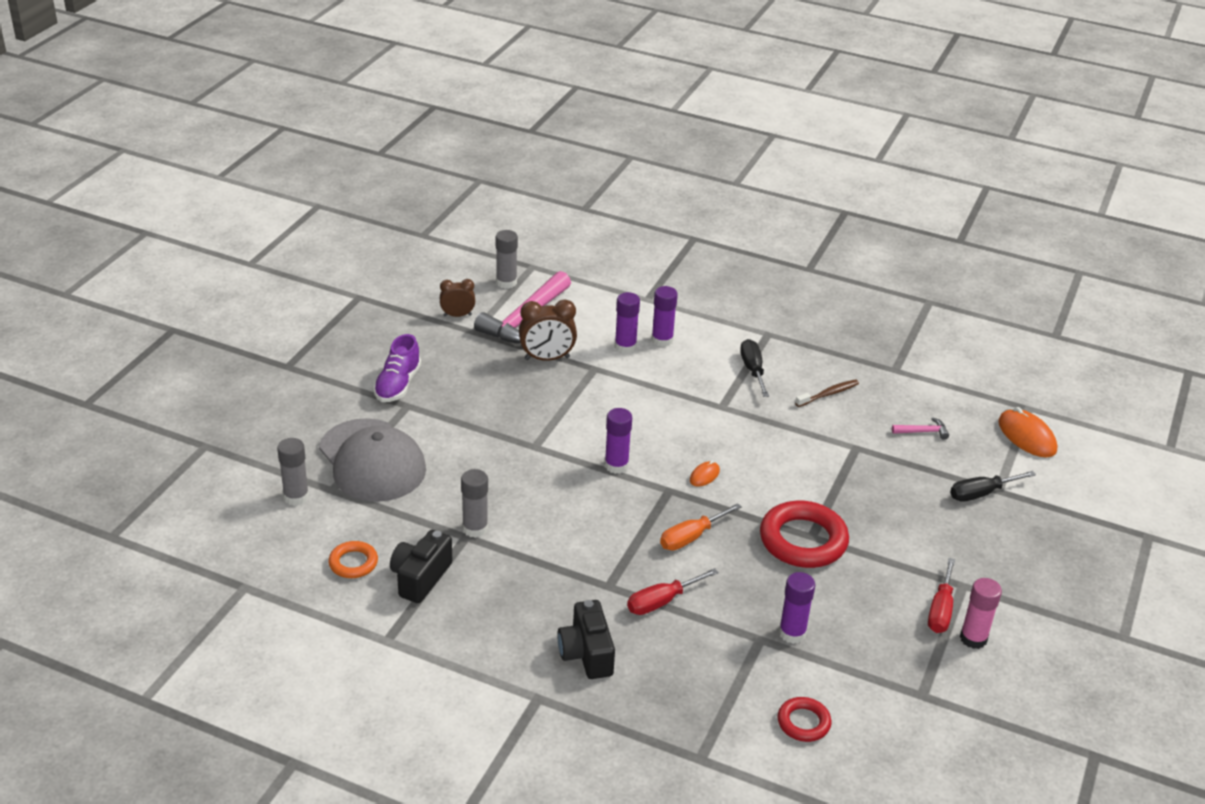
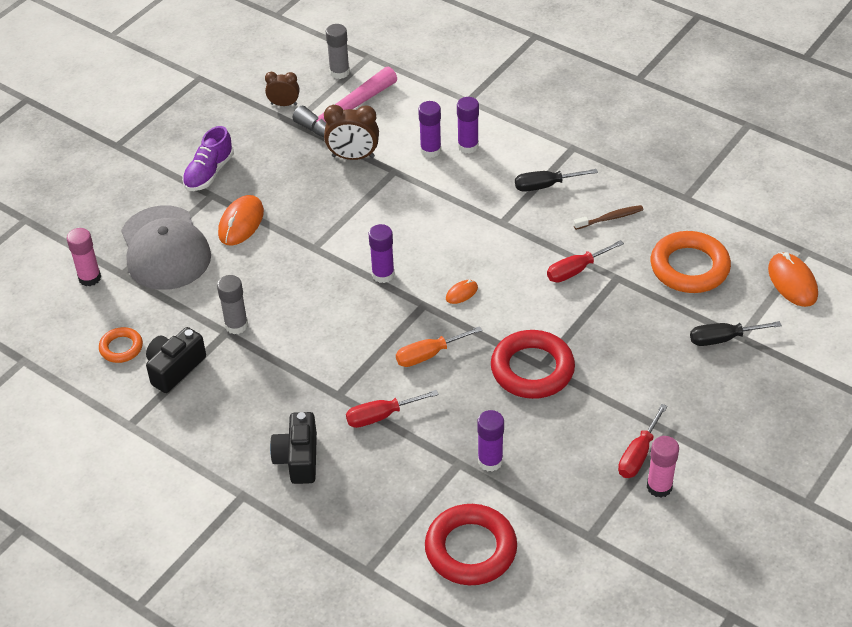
camera: 15 degrees right, 10 degrees up
grey glue stick [277,438,309,506] -> pink glue stick [67,228,101,286]
black screwdriver [740,339,769,397] -> black screwdriver turned 105 degrees counterclockwise [515,169,598,192]
red ring [778,697,831,742] -> red ring [425,504,517,585], size x1.87
pink hammer [892,417,949,440] -> orange ring [651,231,731,293]
none -> orange mouse [218,195,264,246]
none -> red screwdriver [547,240,624,283]

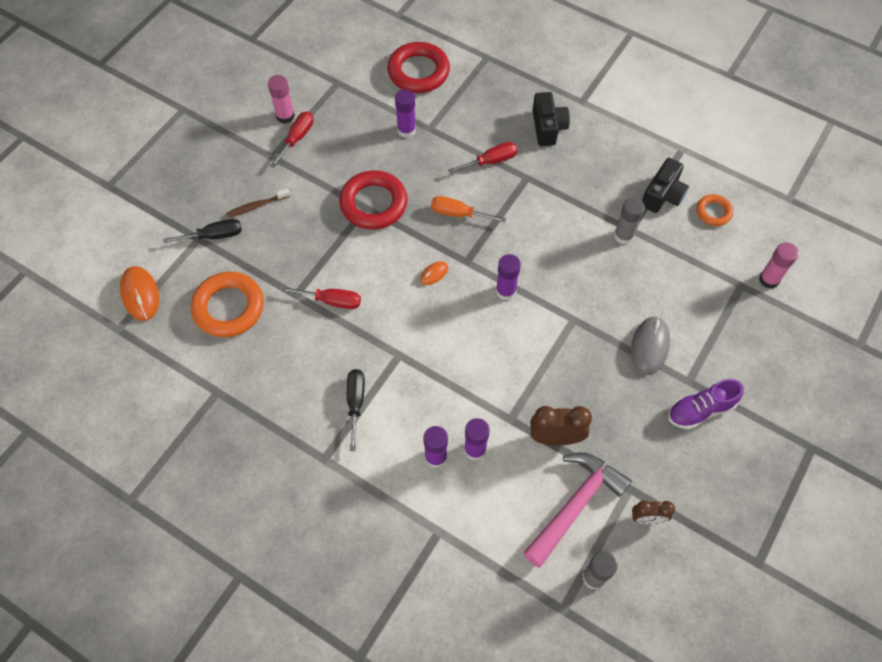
camera: 175 degrees right, 15 degrees up
grey cap [121,205,211,290] -> none
purple shoe [182,126,234,191] -> purple shoe turned 135 degrees counterclockwise [668,379,744,430]
orange mouse [218,195,264,246] -> grey mouse [631,316,670,375]
orange screwdriver [396,326,482,367] -> orange screwdriver turned 135 degrees counterclockwise [431,196,506,223]
black screwdriver [515,169,598,192] -> black screwdriver turned 75 degrees counterclockwise [347,369,365,451]
red screwdriver [547,240,624,283] -> red screwdriver turned 45 degrees clockwise [281,286,361,309]
brown toothbrush [574,205,644,230] -> brown toothbrush moved to [226,188,290,217]

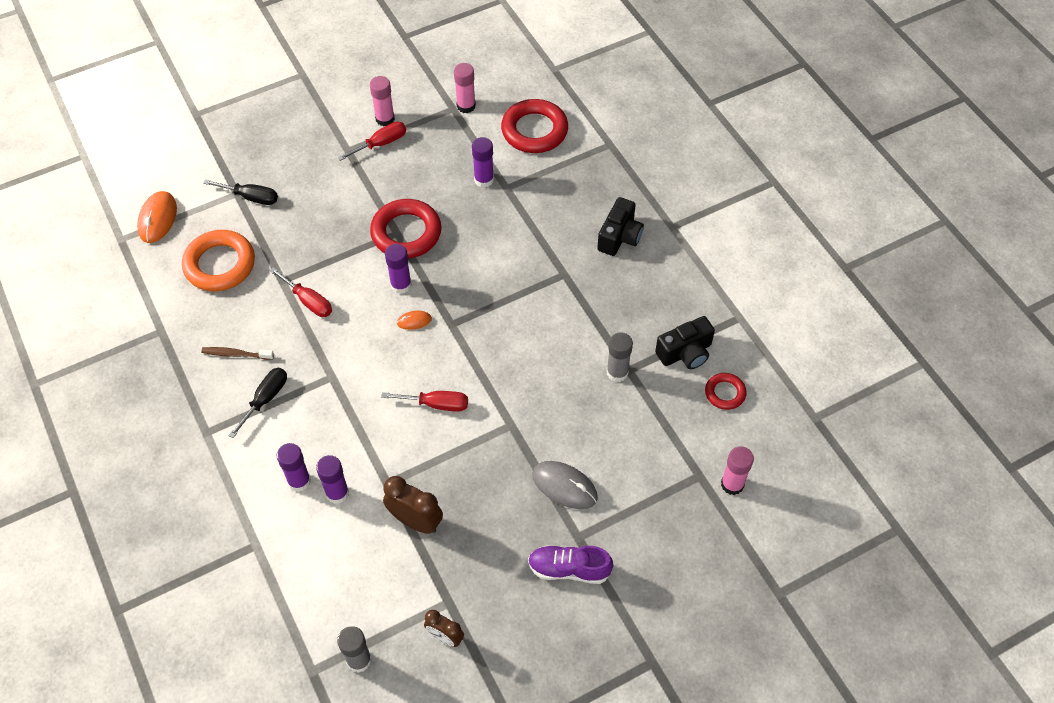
camera: 30 degrees right, 5 degrees down
brown toothbrush [226,188,290,217] -> brown toothbrush moved to [201,347,274,360]
orange screwdriver [431,196,506,223] -> none
red screwdriver [448,142,518,174] -> red screwdriver moved to [381,391,468,412]
purple glue stick [496,254,521,300] -> purple glue stick moved to [385,244,412,294]
pink hammer [523,452,632,567] -> none
grey mouse [631,316,670,375] -> grey mouse turned 75 degrees clockwise [532,461,598,509]
orange ring [696,194,733,226] -> red ring [705,373,746,410]
none -> pink glue stick [454,63,476,113]

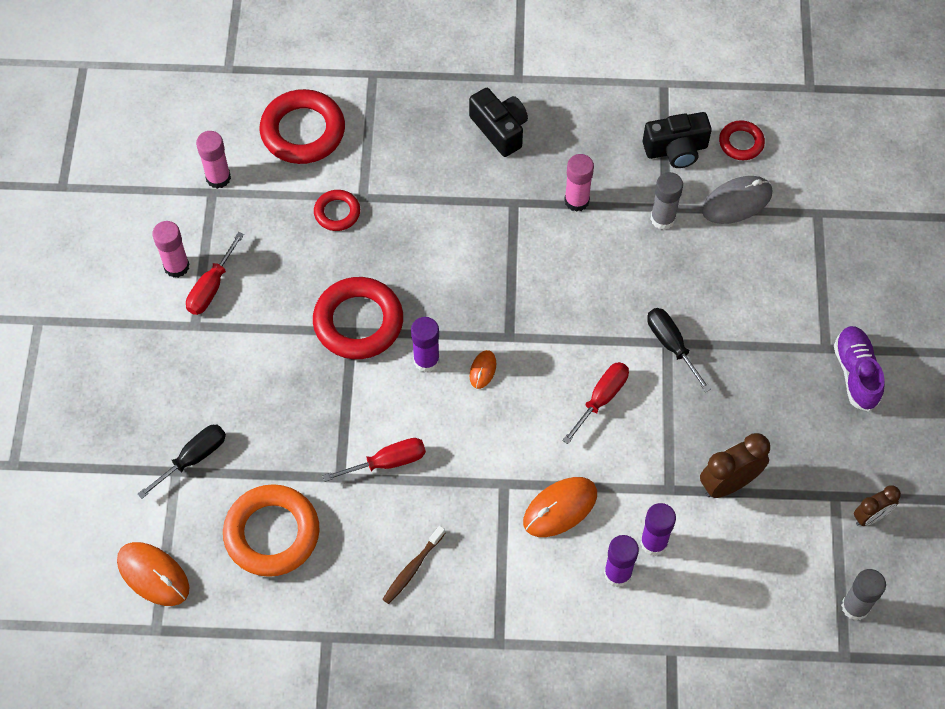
camera: 60 degrees left, 5 degrees up
black screwdriver [228,368,287,438] -> black screwdriver moved to [647,308,711,392]
red screwdriver [338,122,406,161] -> red screwdriver turned 150 degrees counterclockwise [186,232,244,315]
purple glue stick [472,137,494,188] -> red ring [314,190,360,231]
purple shoe [528,545,613,584] -> purple shoe turned 135 degrees clockwise [834,326,885,412]
grey mouse [532,461,598,509] -> grey mouse moved to [702,176,772,224]
black camera [655,316,715,369] -> black camera turned 75 degrees clockwise [643,112,712,168]
pink glue stick [721,446,754,495] -> pink glue stick moved to [564,154,594,212]
none -> orange mouse [523,477,597,537]

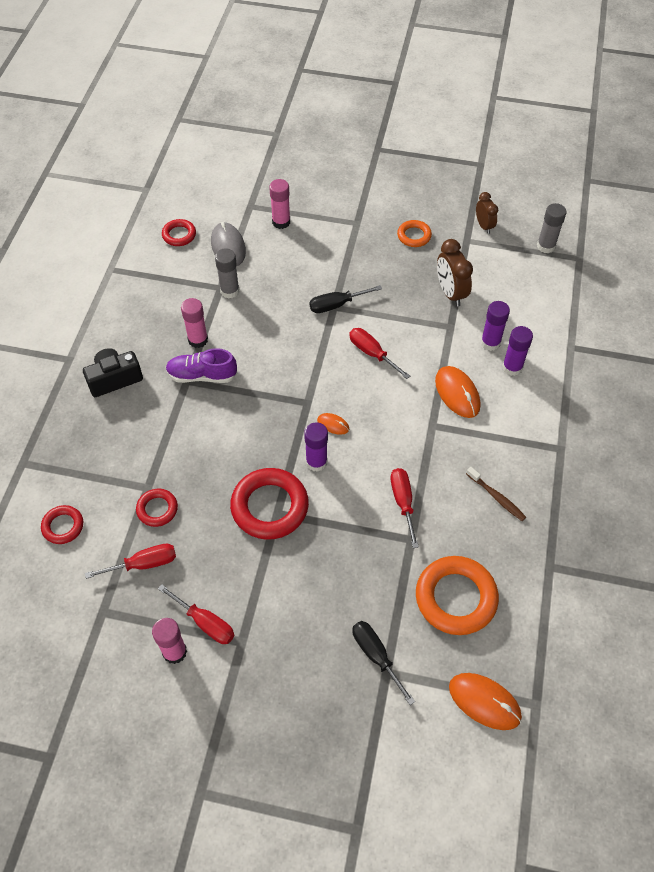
camera: 80 degrees left, 5 degrees down
orange mouse [117,542,190,606] -> orange mouse turned 75 degrees clockwise [449,673,522,730]
pink glue stick [196,131,231,189] -> pink glue stick moved to [269,179,290,229]
red ring [260,89,345,164] -> red ring [41,505,83,544], size x0.53
black camera [643,112,712,168] -> none
purple shoe [834,326,885,412] -> purple shoe moved to [166,348,237,383]
none -> red screwdriver [85,544,176,579]
none -> orange ring [397,220,432,247]

